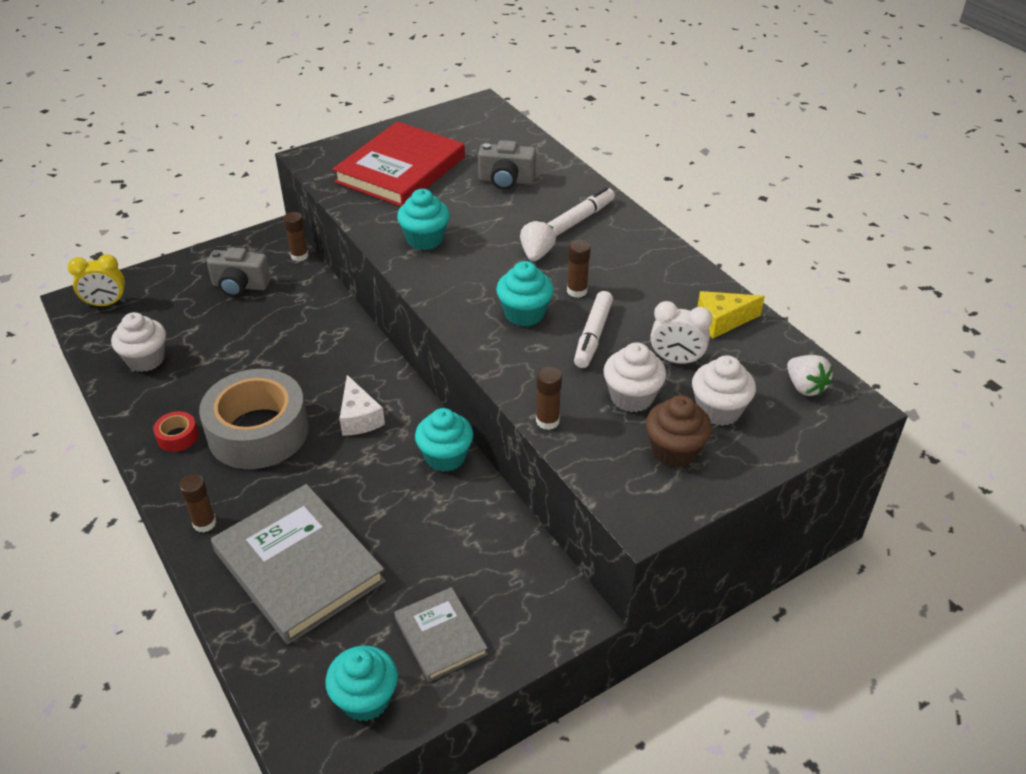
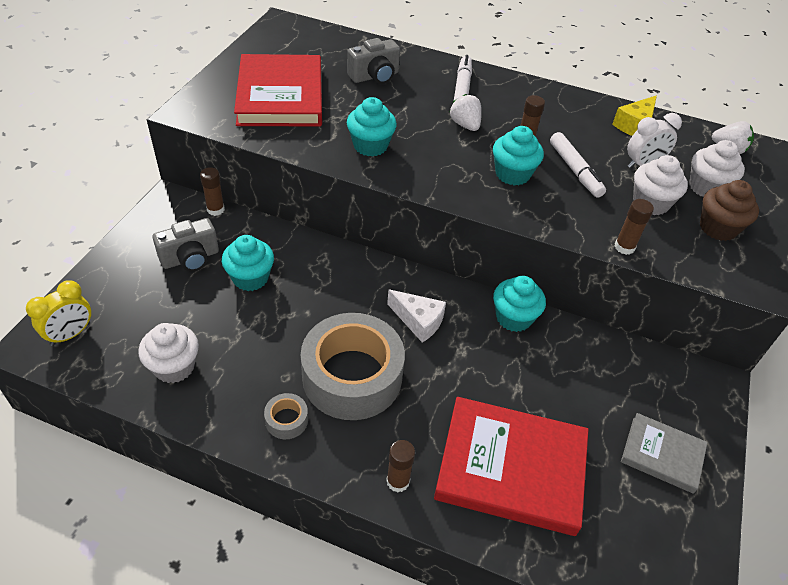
camera: 40 degrees left, 5 degrees up
red tape [153,411,198,452] -> grey tape [264,393,308,439]
grey book [211,484,386,644] -> red book [434,397,589,536]
turquoise cupcake [325,646,398,721] -> turquoise cupcake moved to [222,235,274,291]

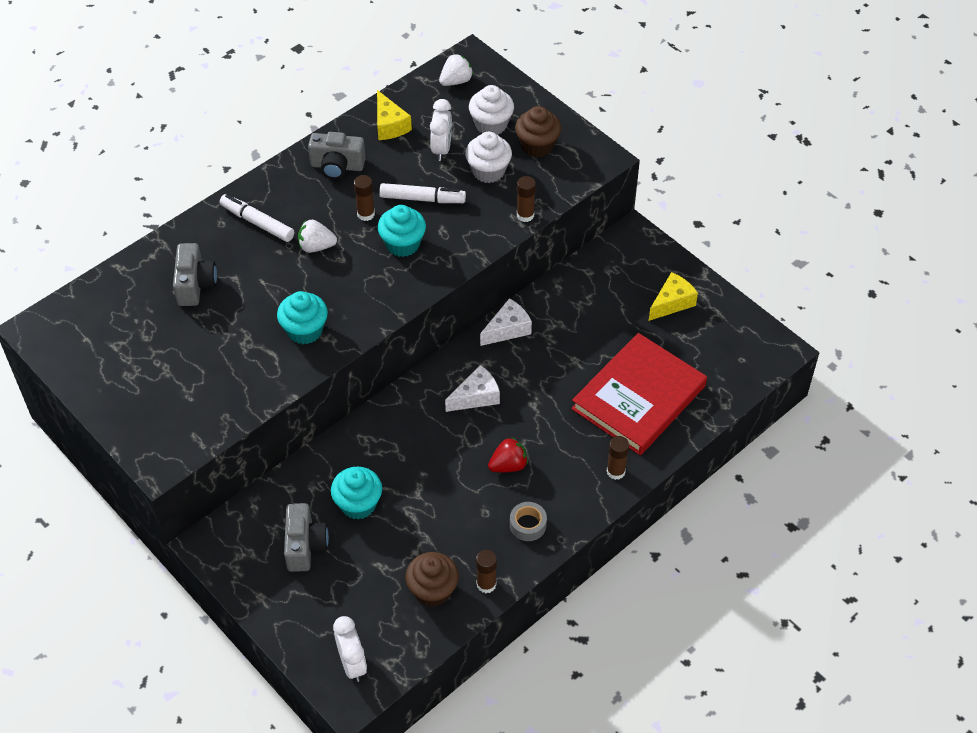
camera: 60 degrees left, 5 degrees up
yellow clock [26,280,91,346] -> white clock [333,616,367,682]
white cupcake [138,323,199,383] -> brown cupcake [405,552,459,607]
brown glue stick [200,167,225,216] -> brown glue stick moved to [476,550,497,593]
red book [234,54,322,126] -> none
grey tape [301,313,405,420] -> red strawberry [488,438,528,472]
turquoise cupcake [493,276,546,332] -> white cheese [480,298,532,346]
grey book [621,413,708,494] -> yellow cheese [649,272,698,321]
none -> grey camera [308,132,366,179]

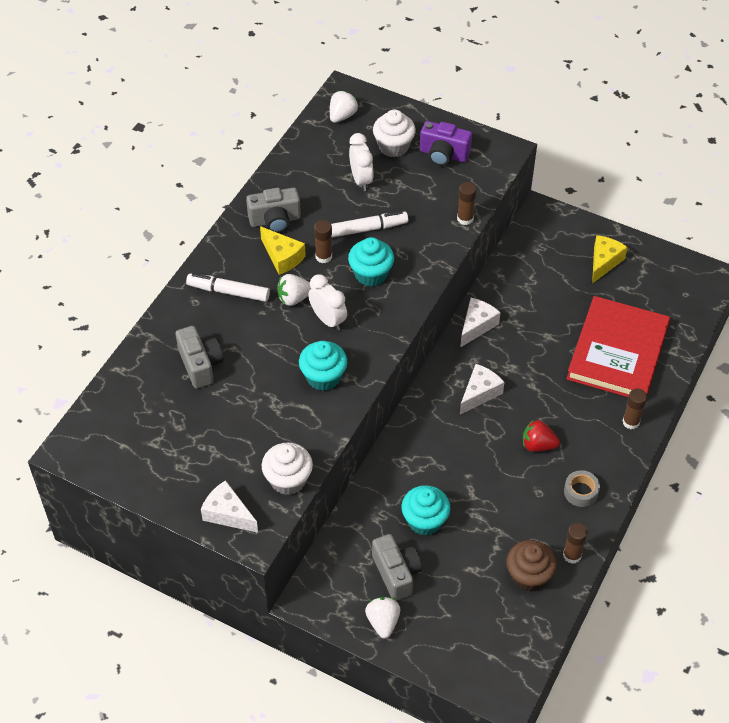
camera: 20 degrees left, 0 degrees up
white clock [333,616,367,682] -> white clock moved to [308,274,347,331]
yellow cheese [377,90,412,140] -> yellow cheese moved to [260,226,306,275]
white cupcake [465,132,512,183] -> white cupcake moved to [262,442,313,495]
red strawberry [488,438,528,472] -> red strawberry turned 120 degrees counterclockwise [523,420,560,452]
brown cupcake [515,106,561,157] -> purple camera [420,121,472,166]
none -> white cheese [201,480,258,533]
none -> white strawberry [365,597,400,639]

